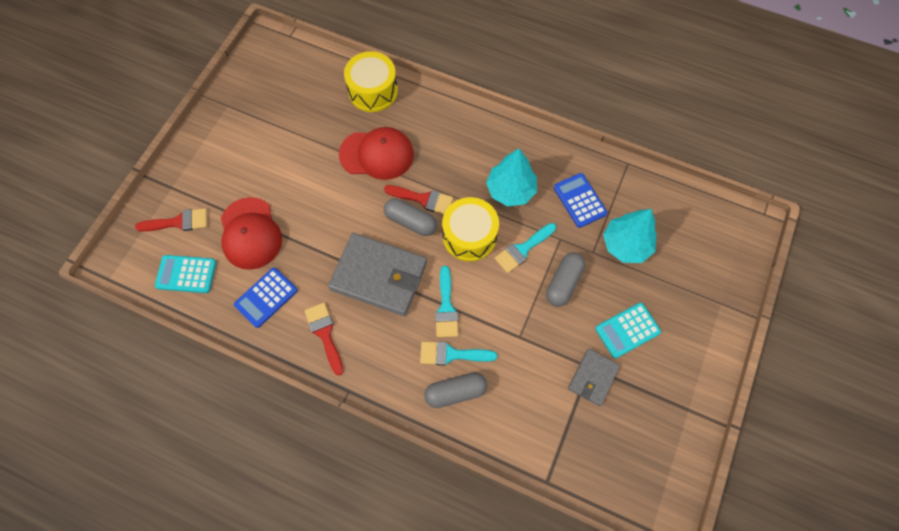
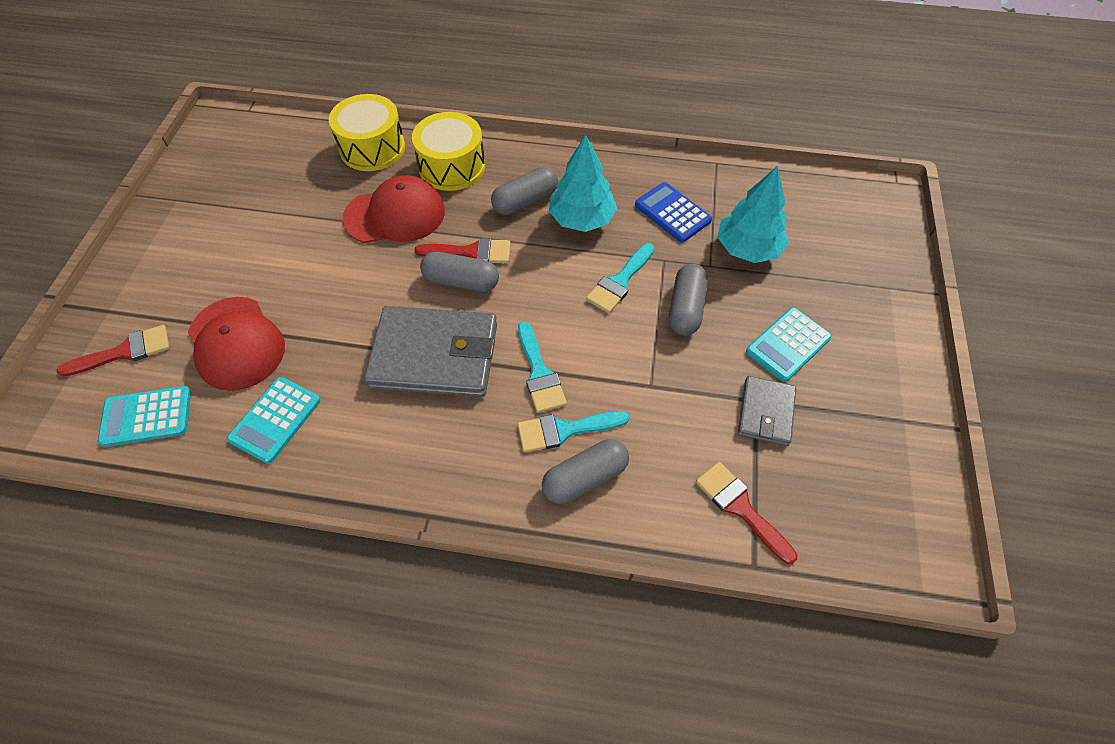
camera: 15 degrees left, 10 degrees down
blue calculator [234,268,298,328] -> turquoise calculator [227,377,321,464]
red brush [304,302,344,376] -> red brush moved to [696,462,797,564]
yellow drum [442,197,499,262] -> yellow drum moved to [412,112,485,191]
none -> grey capsule [491,167,558,215]

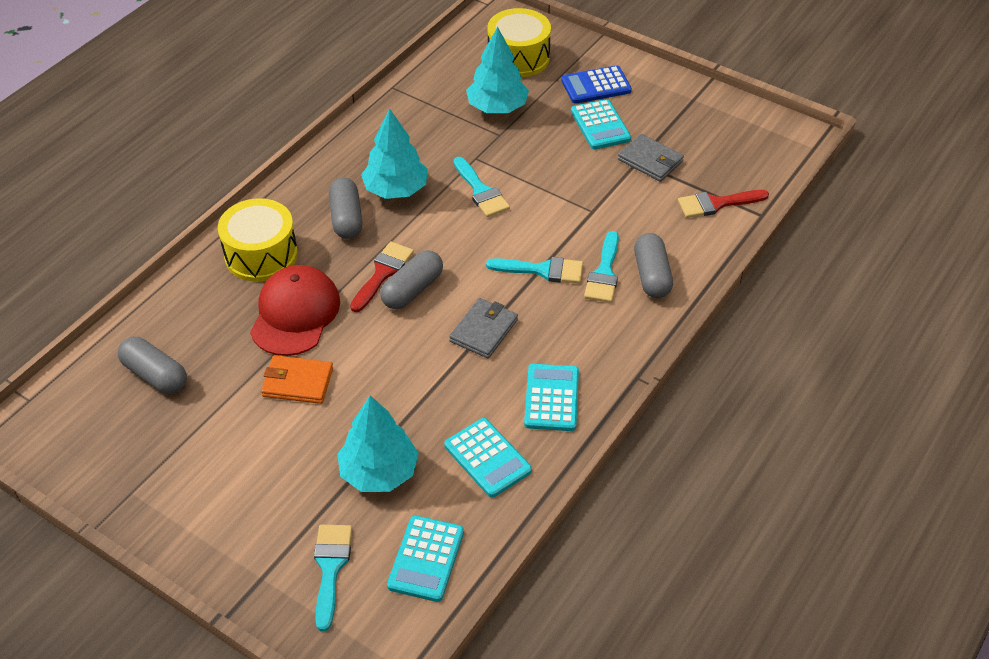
camera: 65 degrees left, 10 degrees down
red brush [57,325,169,377] -> turquoise brush [314,525,352,632]
red cap [188,297,285,391] -> turquoise tree [337,395,419,492]
yellow drum [329,94,405,171] -> yellow drum moved to [488,8,551,77]
grey wallet [364,306,497,397] -> grey wallet [449,298,518,358], size x0.54
blue calculator [635,182,712,242] -> blue calculator moved to [561,66,632,104]
grey capsule [669,264,708,336] -> grey capsule moved to [118,337,187,394]
none -> orange wallet [261,355,333,404]
none -> turquoise calculator [524,364,579,431]

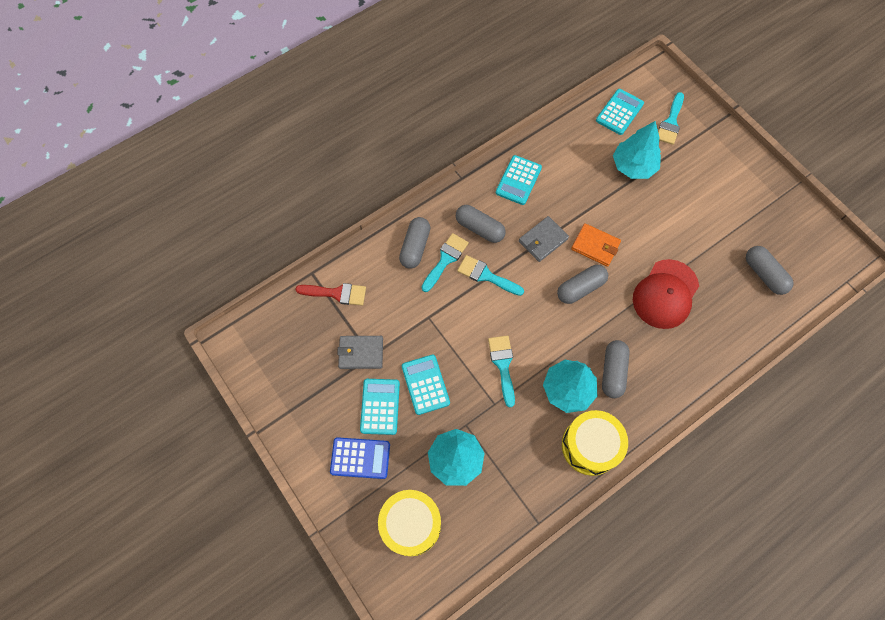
camera: 160 degrees left, 20 degrees up
yellow drum [218,198,298,281] -> yellow drum moved to [562,410,628,476]
orange wallet [261,355,333,404] -> orange wallet moved to [571,223,621,267]
red brush [350,241,414,312] -> none
turquoise calculator [444,418,532,498] -> turquoise calculator moved to [402,355,450,415]
grey wallet [618,134,684,182] -> grey wallet turned 60 degrees counterclockwise [337,336,383,369]
none -> grey capsule [456,205,506,243]

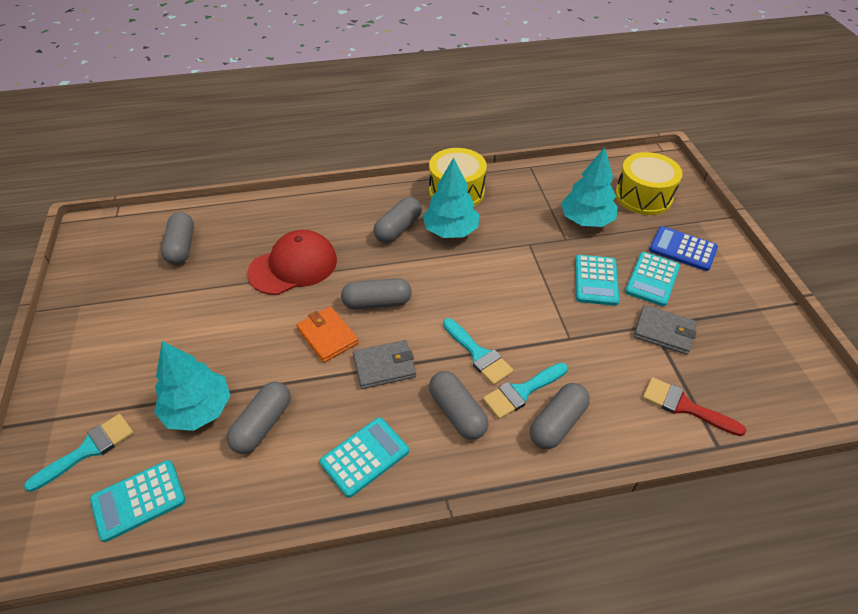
camera: 155 degrees left, 20 degrees down
turquoise brush [488,335,515,408] -> none
none -> grey capsule [227,382,291,454]

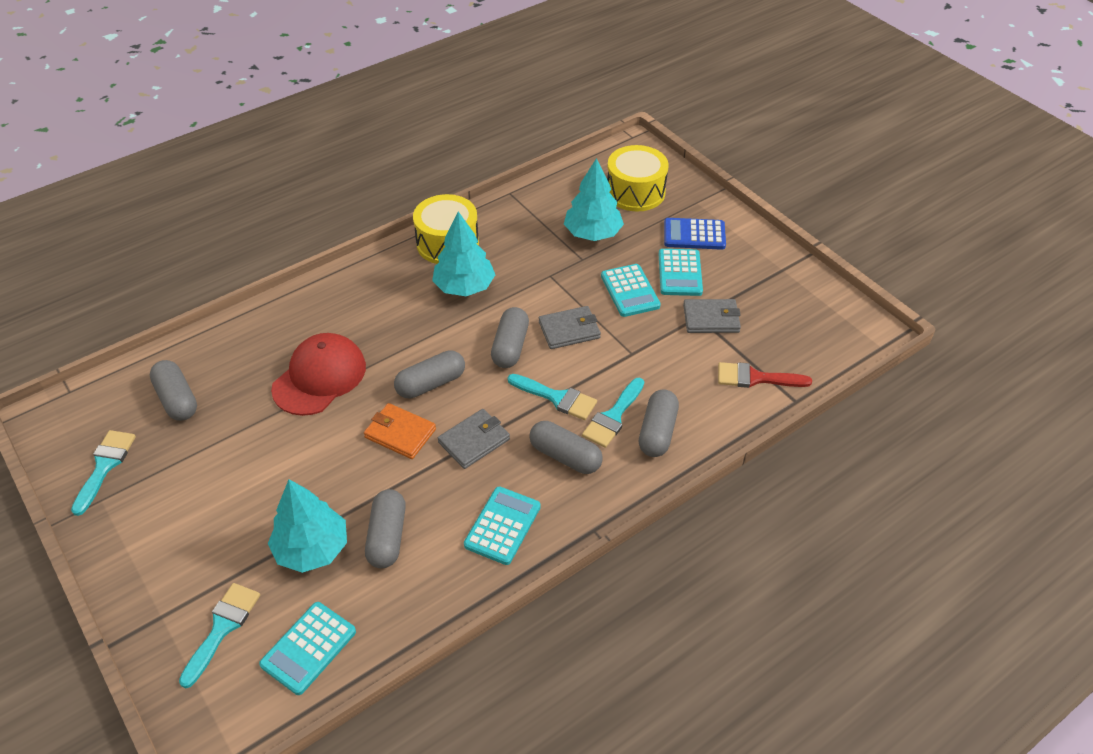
camera: 25 degrees left, 0 degrees up
grey capsule [373,197,422,243] -> grey capsule moved to [491,307,529,368]
none -> turquoise brush [71,430,136,516]
none -> grey wallet [539,306,601,349]

